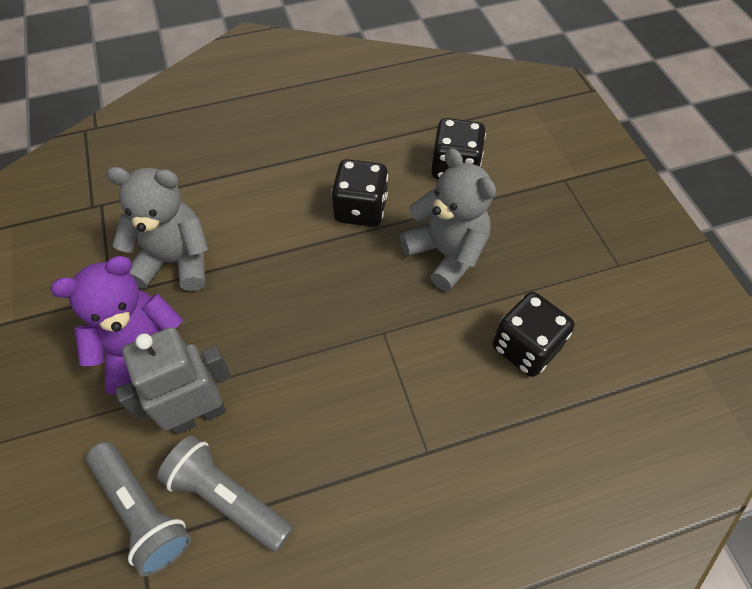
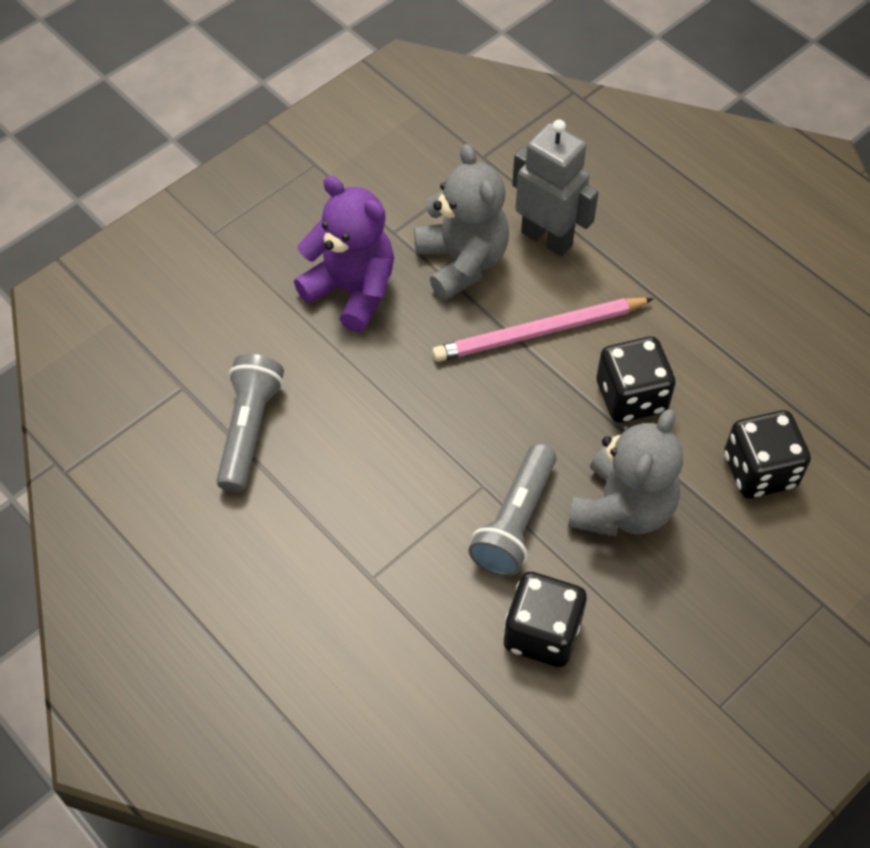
camera: 65 degrees right, 0 degrees up
grey flashlight [86,442,191,577] -> grey flashlight moved to [468,443,556,576]
grey robot [115,327,231,435] -> grey robot moved to [512,119,599,257]
none -> pink pencil [432,298,654,362]

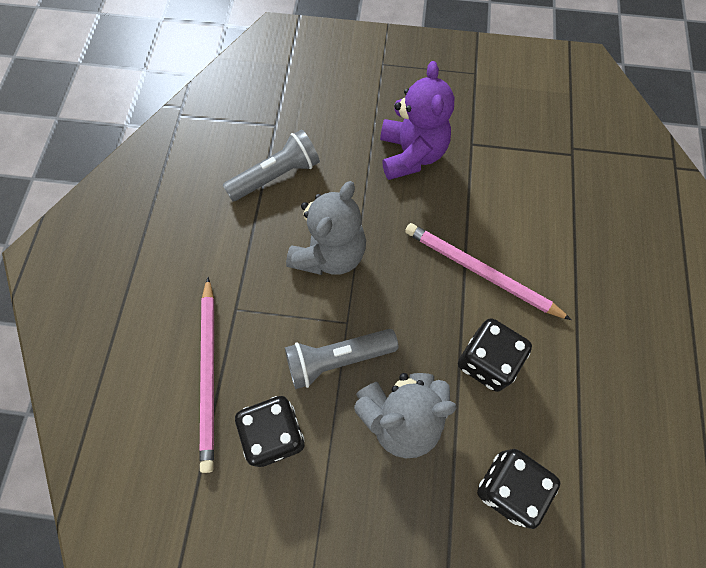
camera: 50 degrees right, 10 degrees up
grey teddy bear [414,144,509,300] -> grey teddy bear moved to [286,181,366,275]
grey robot [512,119,599,257] -> none
none -> pink pencil [199,277,214,473]

